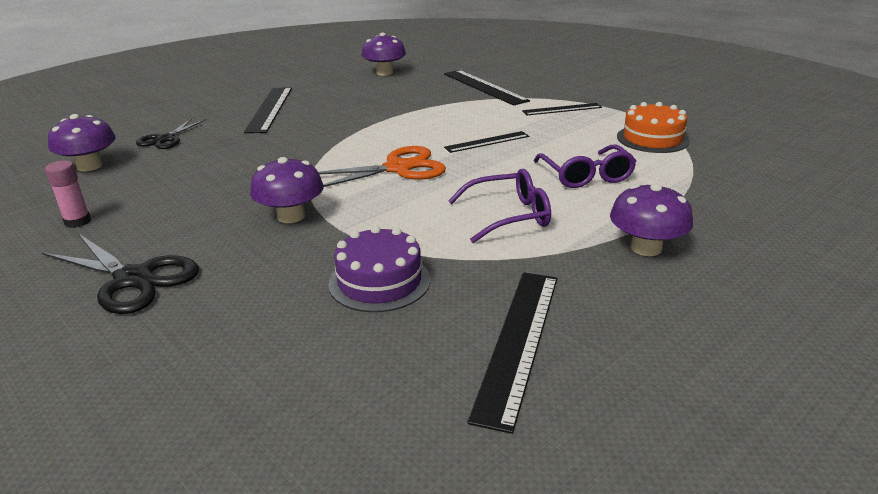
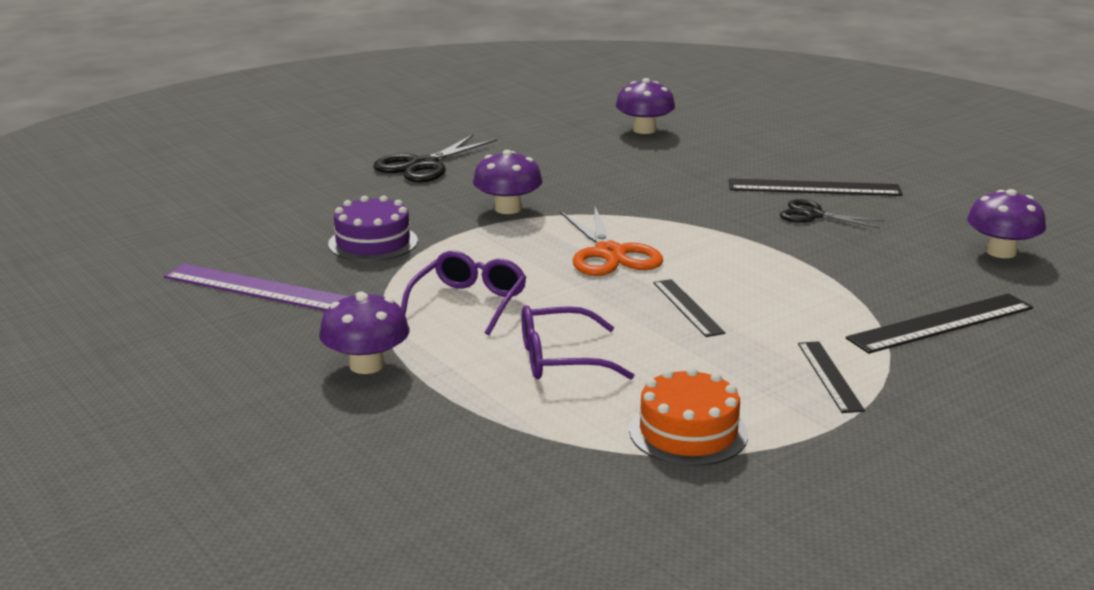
camera: 95 degrees right, 5 degrees down
pink glue stick [45,161,91,228] -> none
black scissors [136,118,206,149] -> black scissors moved to [780,199,885,229]
purple glasses [448,169,551,243] -> purple glasses turned 150 degrees counterclockwise [401,251,527,335]
black ruler [468,272,557,434] -> purple ruler [164,263,349,311]

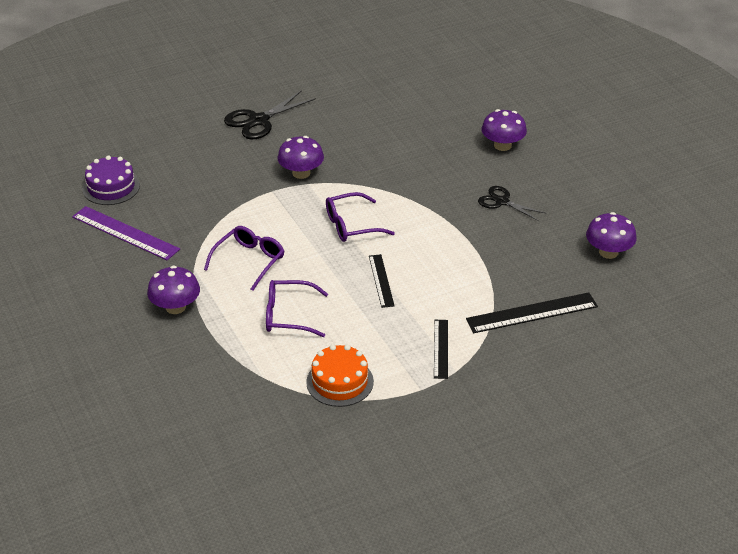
camera: 10 degrees right, 15 degrees up
purple cake [328,195,418,261] -> purple cake moved to [83,155,140,205]
orange scissors [560,207,663,276] -> purple glasses [326,192,395,242]
purple mushroom [616,78,675,134] -> purple mushroom moved to [481,109,527,151]
black ruler [729,178,903,196] -> none

